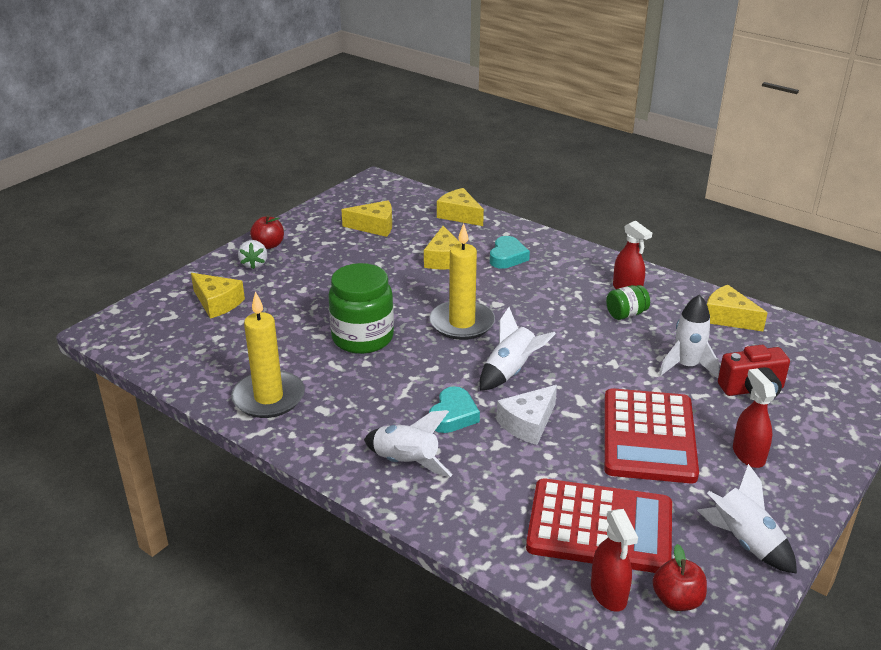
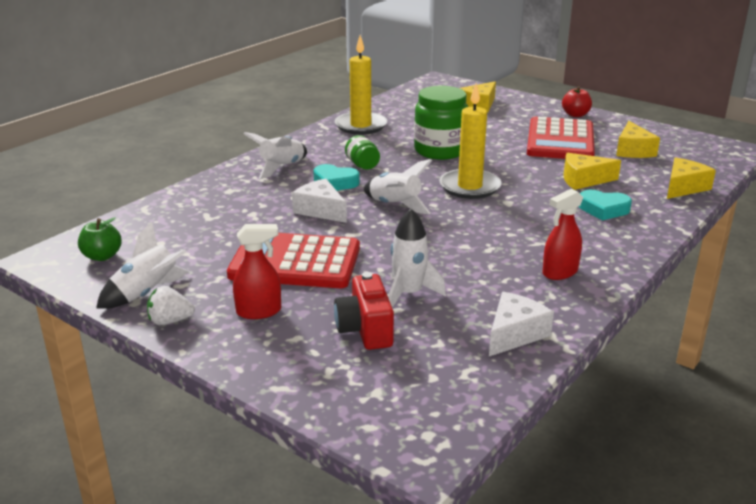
camera: 90 degrees right, 5 degrees down
white strawberry [238,240,267,269] -> white strawberry moved to [147,286,195,325]
red calculator [526,478,672,573] -> red calculator moved to [527,117,595,159]
red spray bottle [591,509,638,612] -> none
green jar [606,285,650,320] -> green jar moved to [345,135,380,170]
red apple [652,544,707,611] -> green apple [78,217,122,261]
yellow cheese [707,285,767,331] -> white cheese [489,292,554,356]

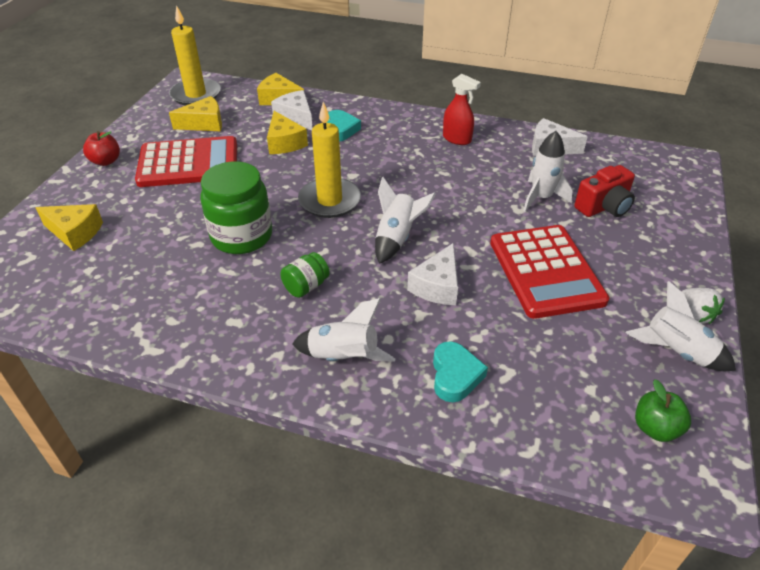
camera: 110 degrees left, 15 degrees up
red spray bottle [233,224,281,319] -> none
turquoise heart [313,164,360,191] -> turquoise heart moved to [433,341,488,402]
yellow candle [335,35,387,135] -> yellow candle moved to [169,5,221,106]
none -> white cheese [271,90,313,130]

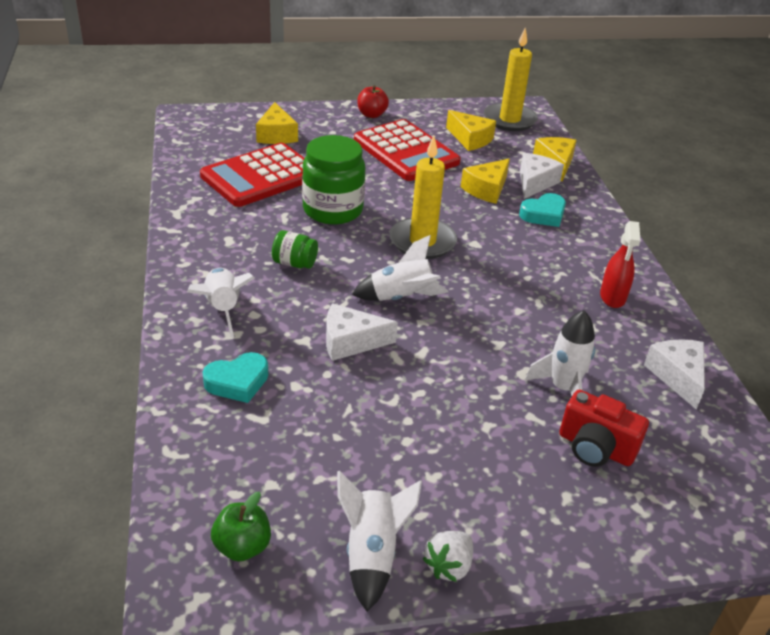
camera: 60 degrees right, 5 degrees down
red calculator [490,225,610,319] -> red calculator moved to [200,143,304,207]

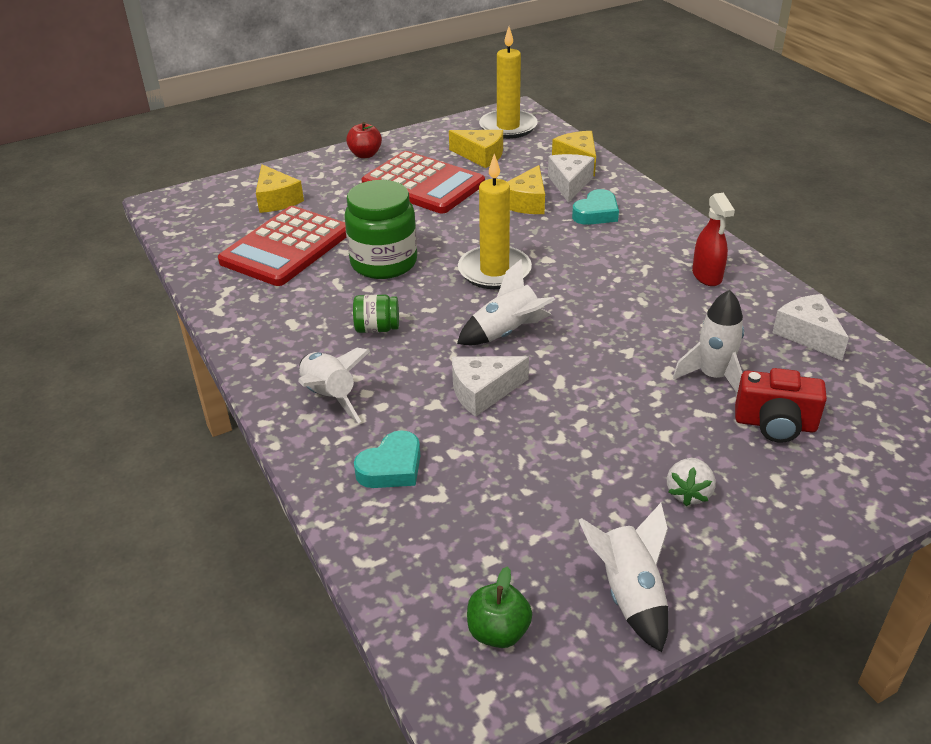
camera: 15 degrees left, 0 degrees up
white strawberry [423,531,473,582] -> white strawberry moved to [667,458,716,506]

